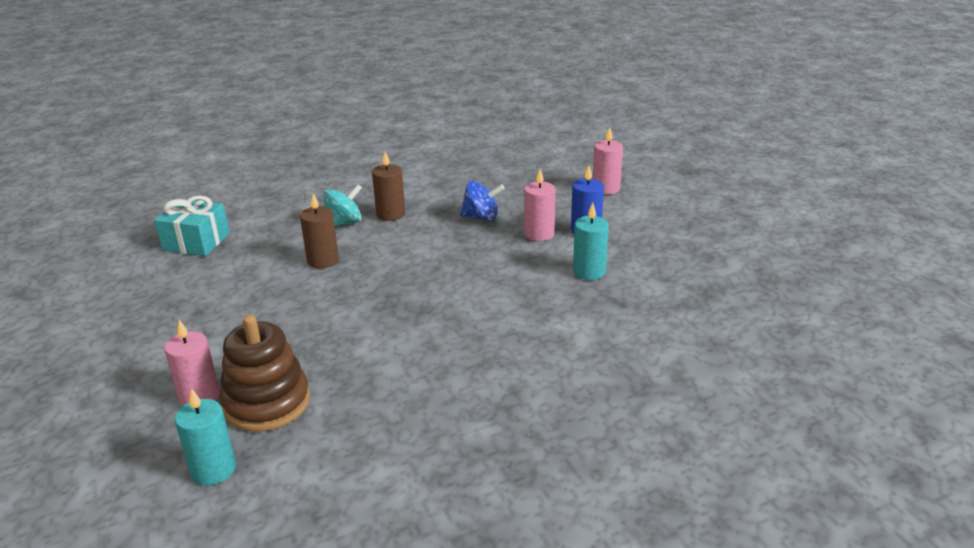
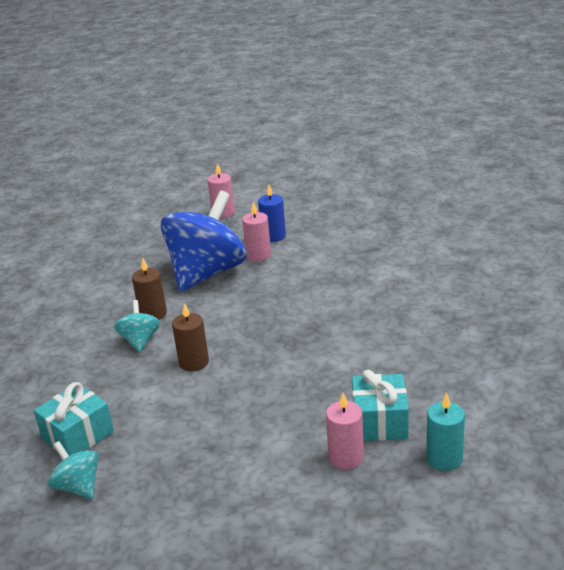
camera: 60 degrees left, 0 degrees up
brown stacking toy [220,315,310,432] -> turquoise gift [352,370,409,441]
blue spinning top [460,181,505,221] -> blue spinning top [161,190,247,292], size x2.25
turquoise candle [573,203,609,280] -> none
none -> turquoise spinning top [48,441,99,499]

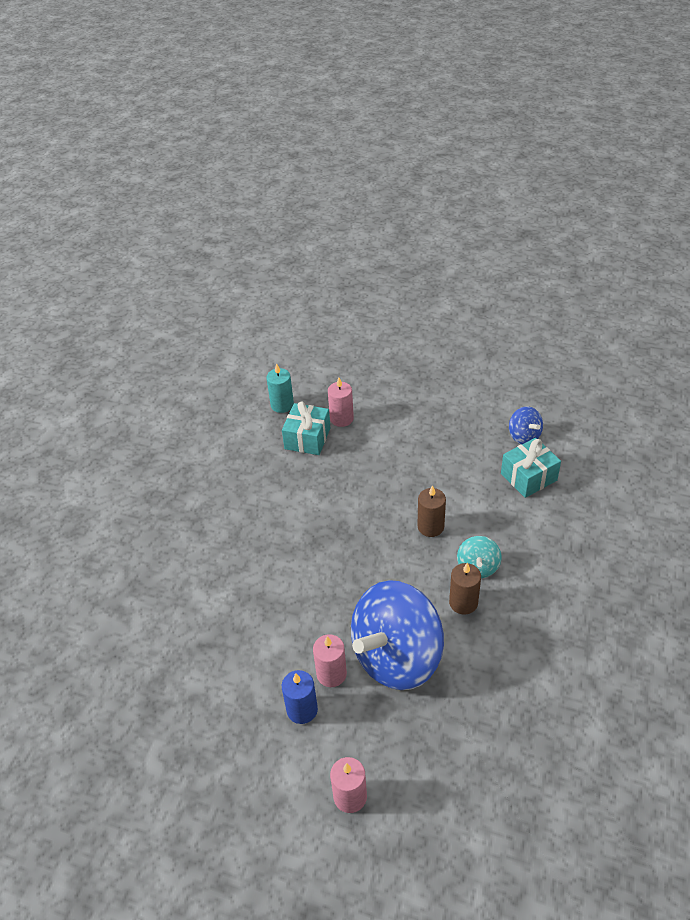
camera: 165 degrees left, 15 degrees up
turquoise spinning top [48,441,99,499] -> blue spinning top [509,406,543,444]

